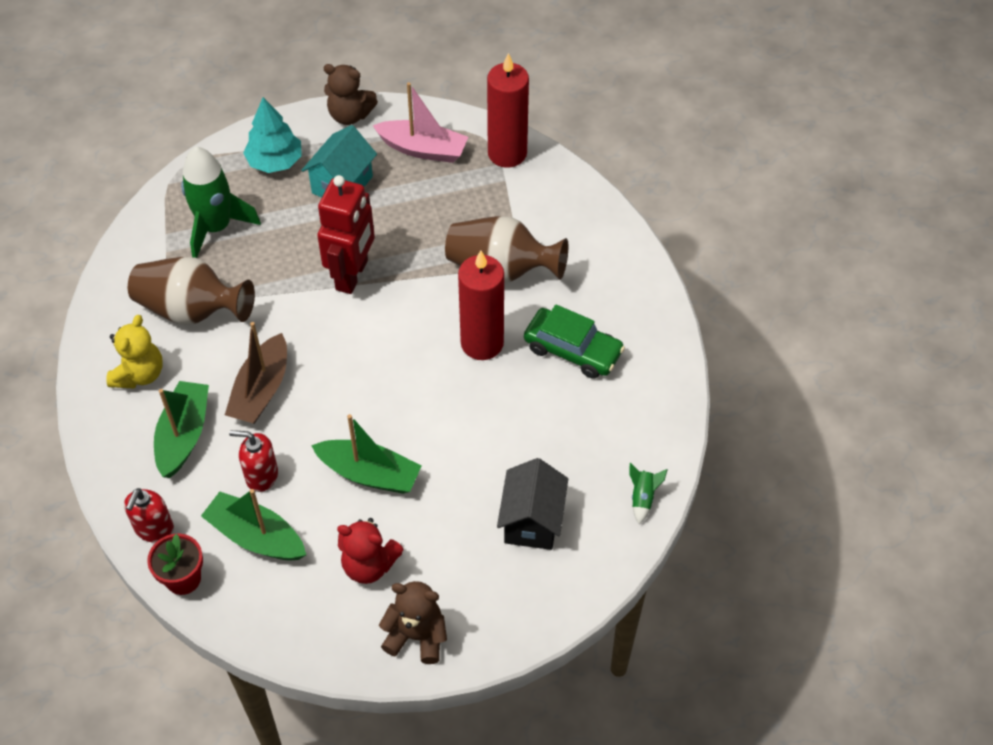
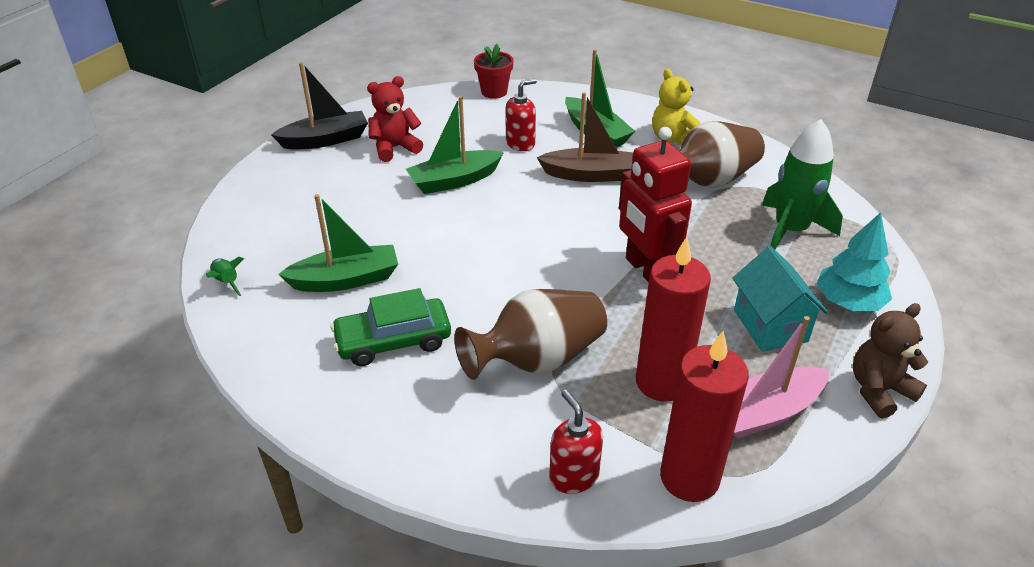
camera: 135 degrees right, 15 degrees down
red soap dispenser [124,488,174,543] -> red soap dispenser moved to [549,390,603,494]
green boat [201,489,306,560] -> green boat moved to [278,194,398,292]
brown boat [225,322,287,424] -> brown boat turned 120 degrees clockwise [537,92,633,182]
brown teddy bear [379,581,447,664] -> black boat [271,62,368,149]
red candle [458,250,504,360] -> red candle moved to [636,237,711,402]
black house [497,458,568,550] -> none

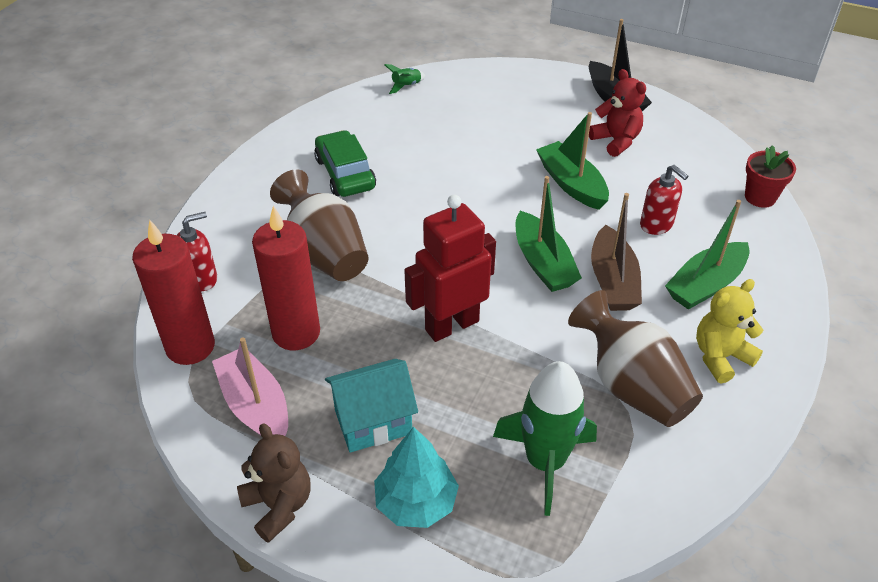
camera: 85 degrees right, 5 degrees up
green boat [278,194,398,292] -> green boat moved to [515,176,582,292]

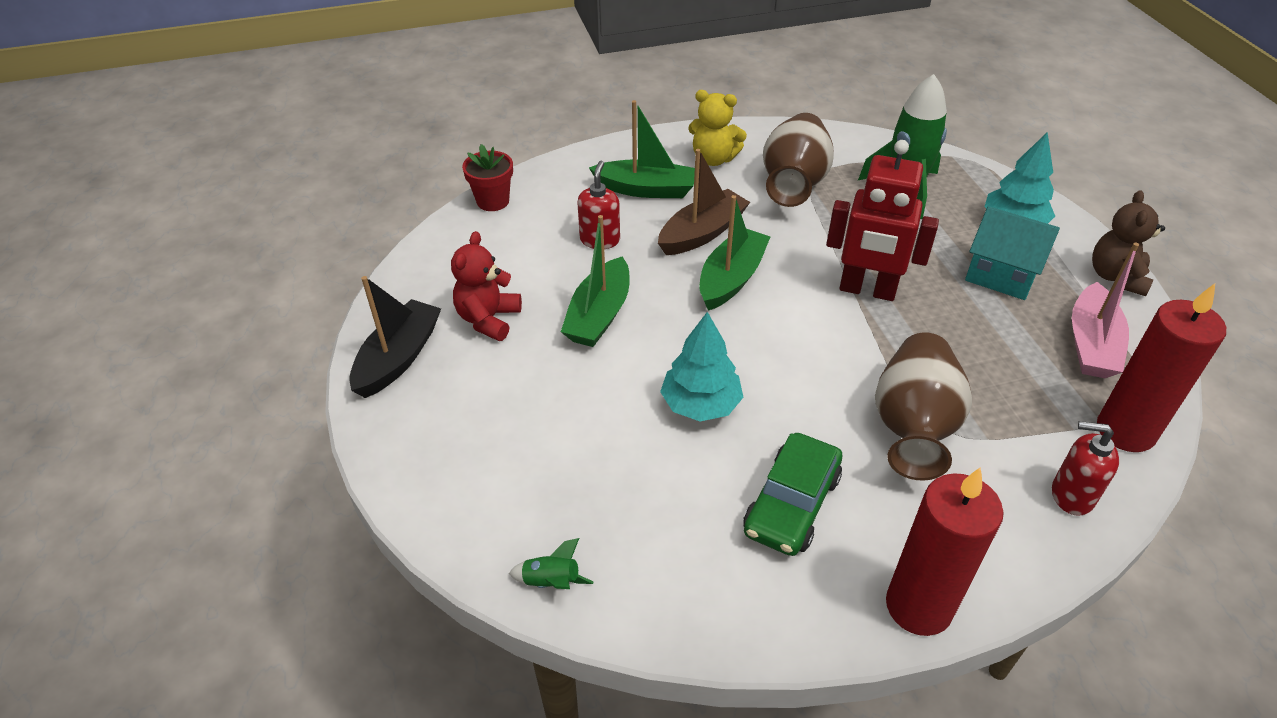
camera: 130 degrees left, 0 degrees up
red candle [252,206,320,350] -> red candle moved to [886,467,1004,636]
none -> turquoise tree [660,312,743,421]

